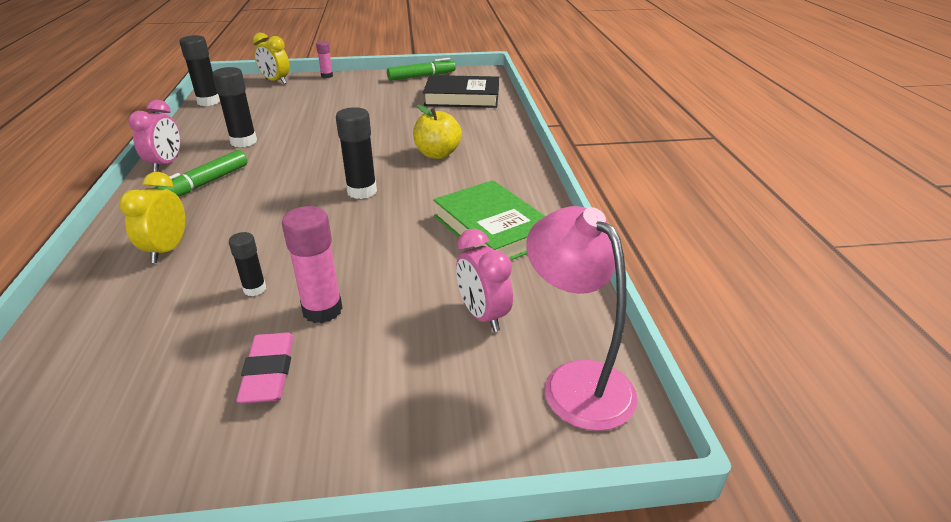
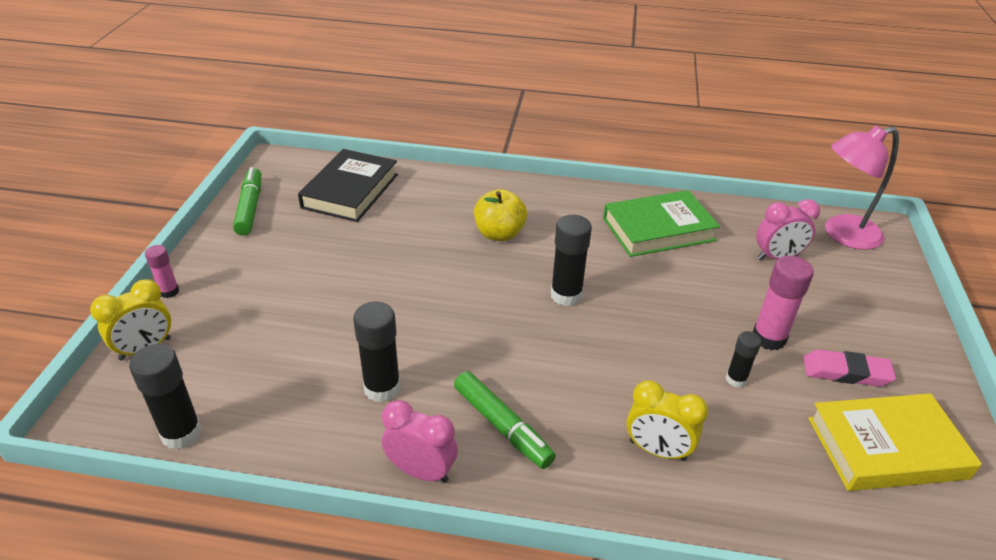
camera: 75 degrees left, 5 degrees up
none -> yellow book [808,393,982,491]

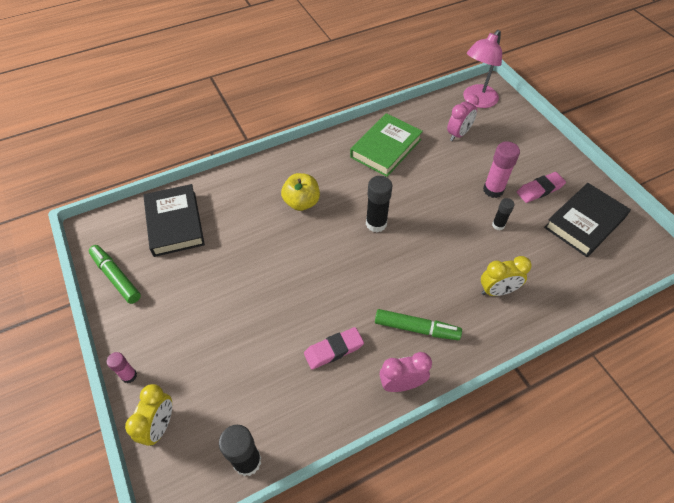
camera: 35 degrees left, 15 degrees up
black glue stick [353,302,401,403] -> pink eraser [304,327,364,370]
yellow book [808,393,982,491] -> black book [544,183,631,257]

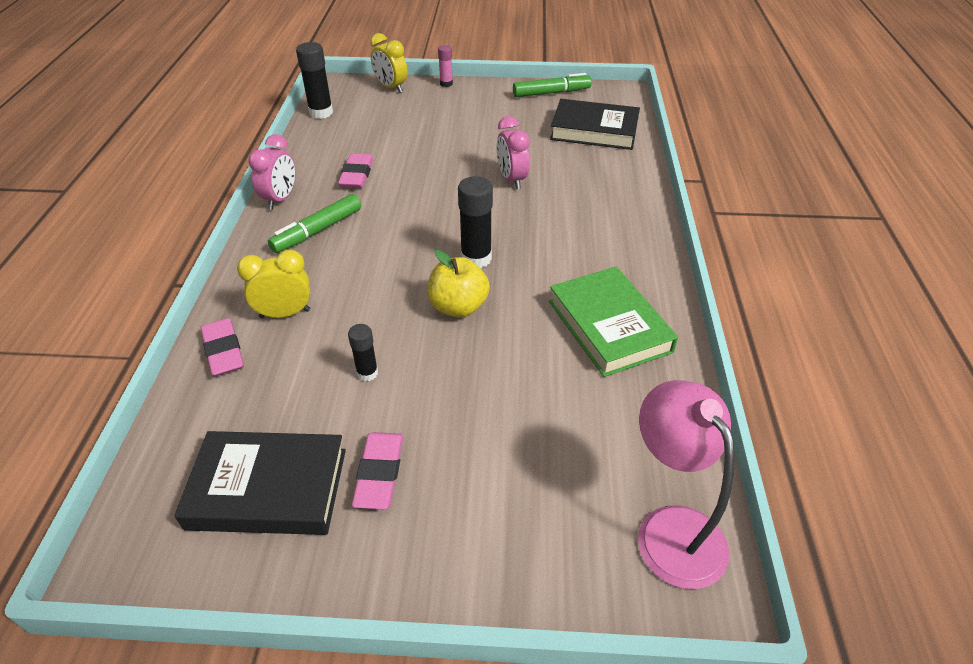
camera: 120 degrees right, 10 degrees down
yellow apple [281,173,320,211] -> yellow apple moved to [428,250,490,317]
pink clock [447,94,479,141] -> pink clock moved to [497,116,530,189]
yellow clock [481,256,532,296] -> yellow clock turned 60 degrees clockwise [237,249,310,318]
pink glue stick [483,142,520,198] -> none
black book [544,183,631,257] -> black book turned 75 degrees counterclockwise [174,431,346,535]
none -> pink eraser [201,318,244,376]

